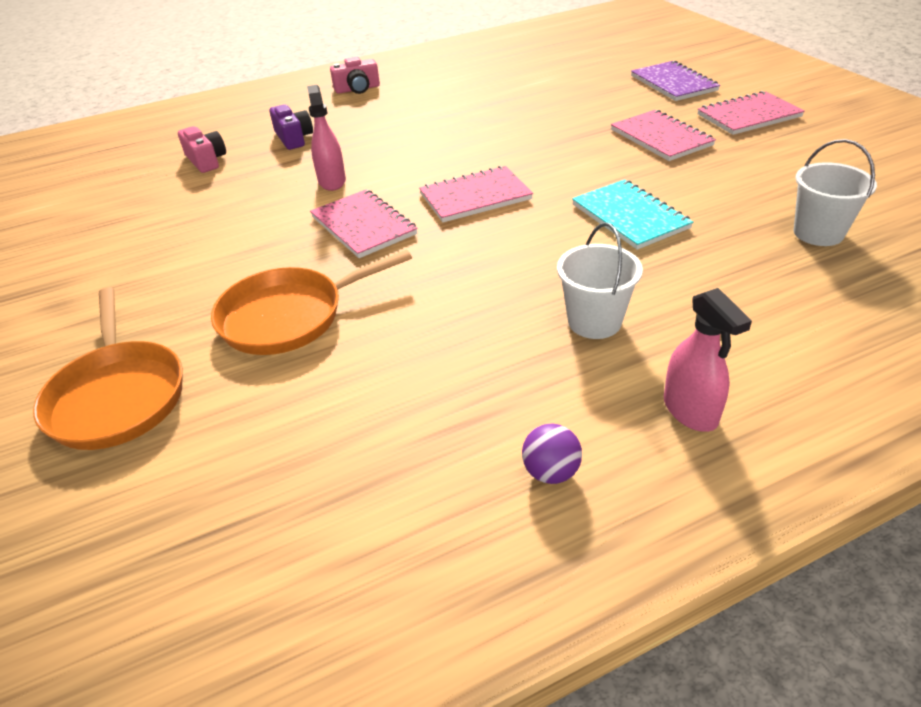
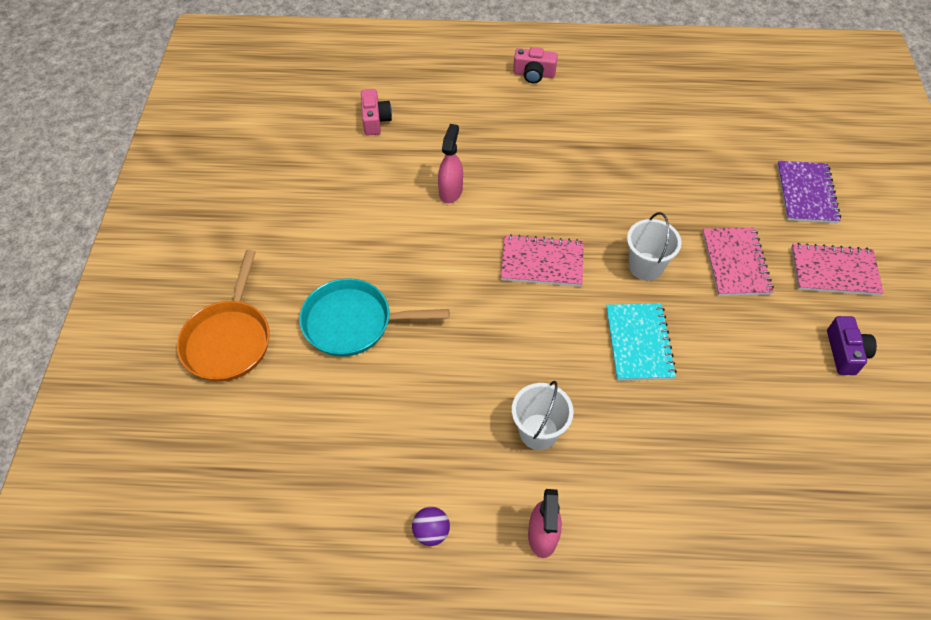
camera: 25 degrees right, 15 degrees up
orange pan [211,249,412,355] -> turquoise pan [299,278,449,357]
purple camera [269,104,313,150] -> purple camera moved to [827,316,877,375]
pink notebook [310,189,418,258] -> none
white bucket [794,139,877,246] -> white bucket moved to [627,212,682,281]

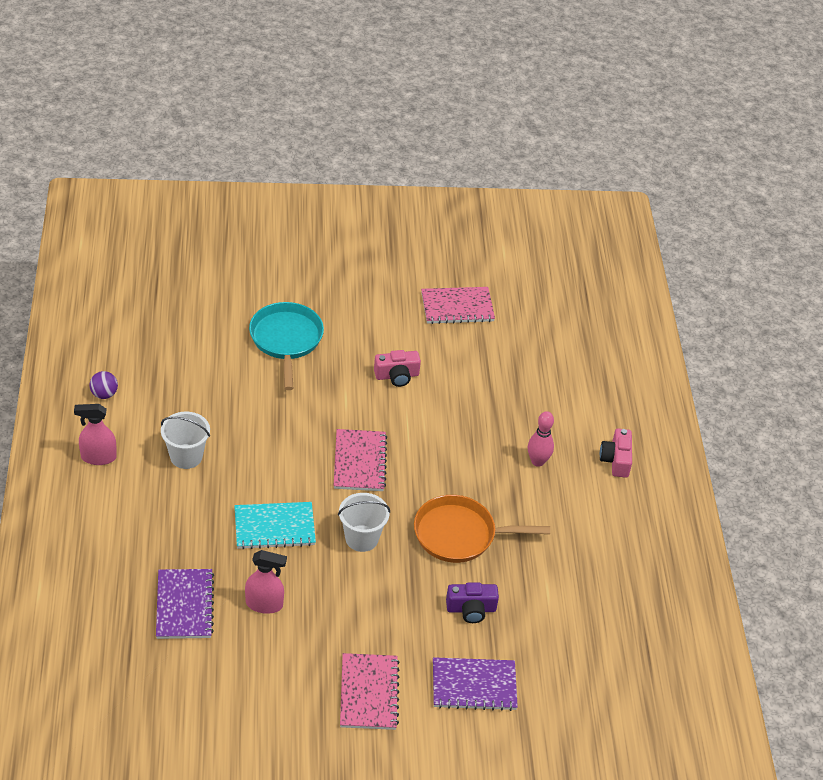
camera: 80 degrees right, 10 degrees down
orange pan [177,250,270,382] -> orange pan moved to [414,495,550,563]
pink camera [361,89,392,136] -> pink camera moved to [374,350,421,387]
pink spray bottle [438,124,463,203] -> pink spray bottle moved to [245,550,287,614]
pink notebook [702,227,774,296] -> pink notebook moved to [421,287,495,324]
purple camera [827,316,877,375] -> purple camera moved to [446,583,499,623]
none -> purple notebook [156,569,214,639]
none -> pink bowling pin [528,411,554,467]

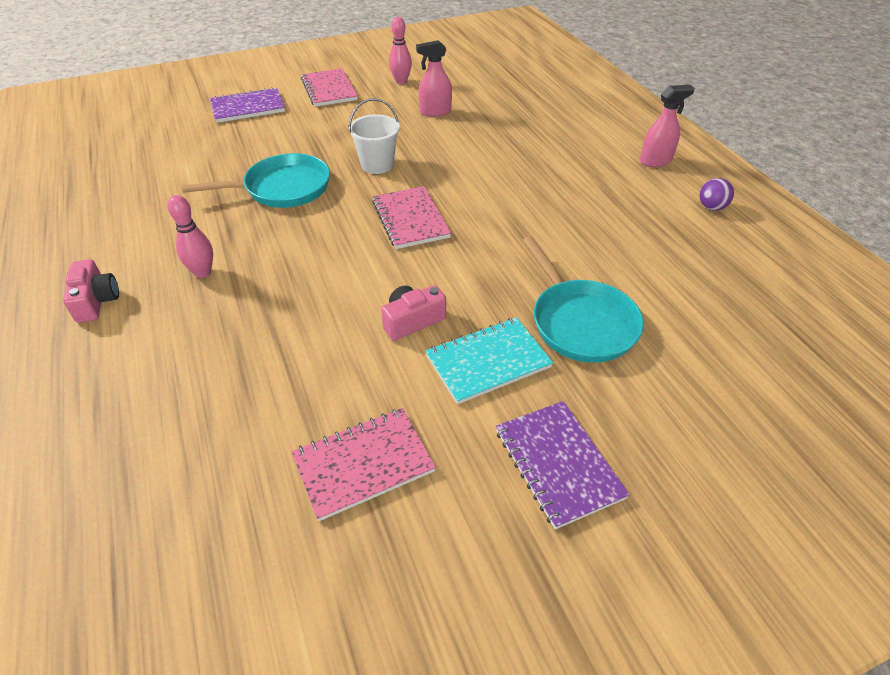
camera: 165 degrees right, 0 degrees up
purple notebook [156,569,214,639] -> purple notebook moved to [496,401,630,529]
white bucket [161,412,210,469] -> none
turquoise notebook [234,502,316,549] -> turquoise notebook moved to [425,317,553,404]
orange pan [414,495,550,563] -> turquoise pan [182,153,330,208]
purple camera [446,583,499,623] -> none
none -> pink bowling pin [389,17,412,84]

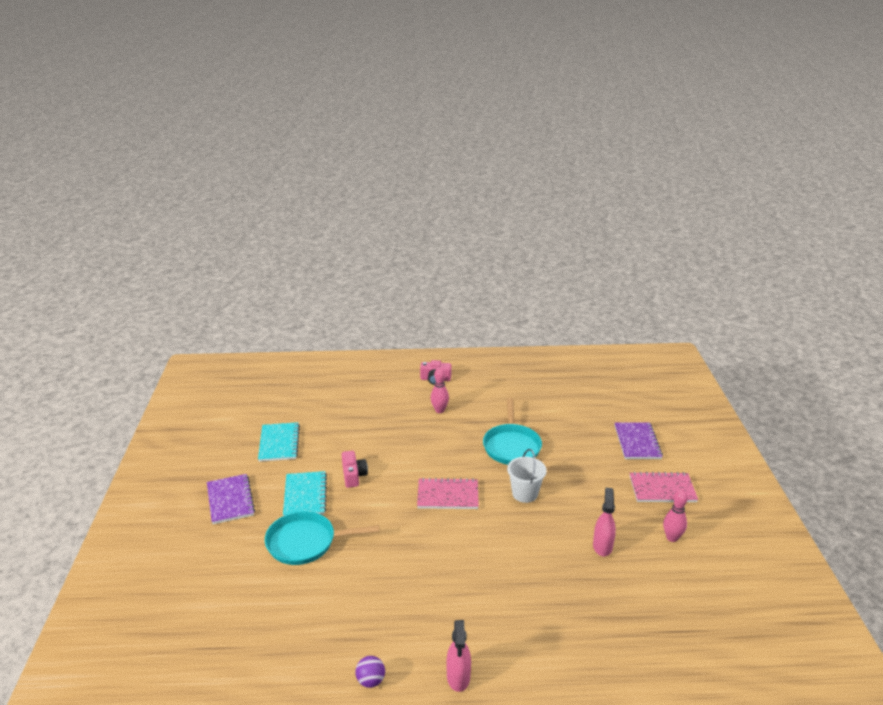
camera: 110 degrees right, 15 degrees down
pink notebook [291,408,436,521] -> turquoise notebook [258,422,300,462]
purple notebook [496,401,630,529] -> purple notebook turned 75 degrees clockwise [207,474,255,524]

